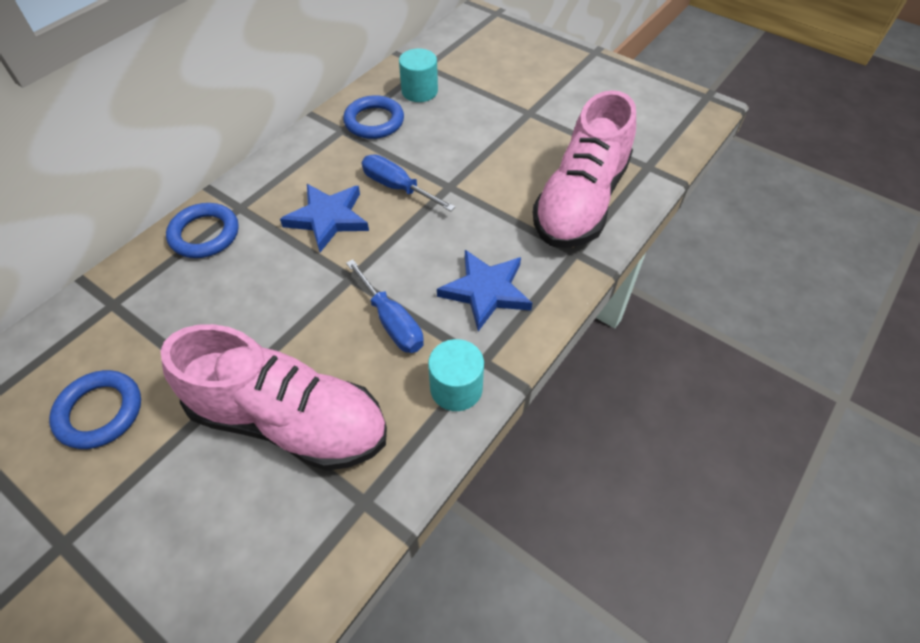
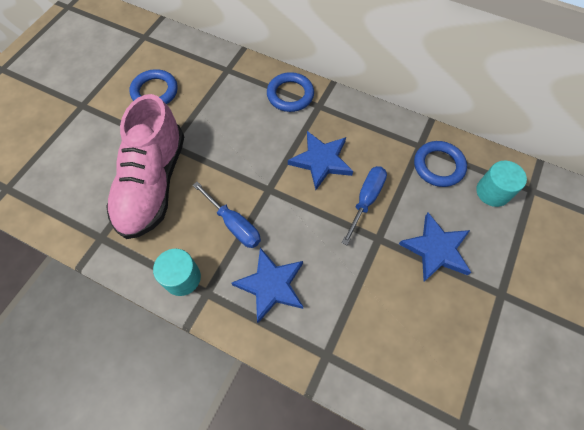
camera: 80 degrees right, 10 degrees up
blue screwdriver [346,259,424,353] -> blue screwdriver turned 90 degrees counterclockwise [193,182,261,248]
pink shoe [532,90,636,248] -> none
none -> blue star [399,213,471,282]

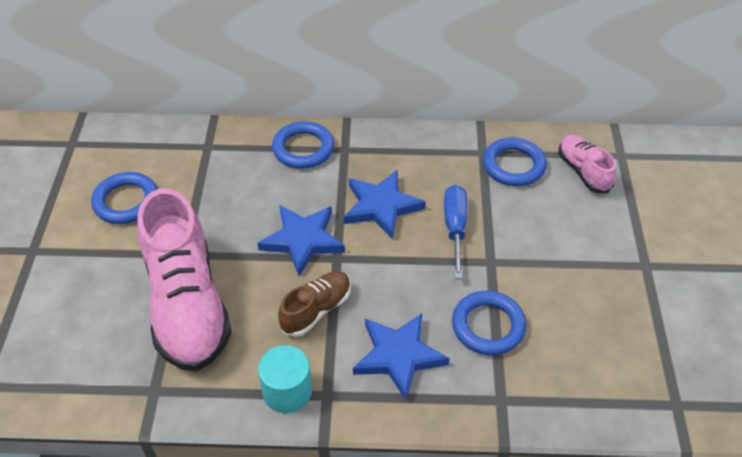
camera: 25 degrees left, 15 degrees down
blue screwdriver [193,182,261,248] -> brown shoe [278,271,351,337]
blue star [399,213,471,282] -> blue star moved to [257,205,345,276]
turquoise cylinder [476,161,527,207] -> pink shoe [559,134,616,193]
none -> blue ring [452,291,526,355]

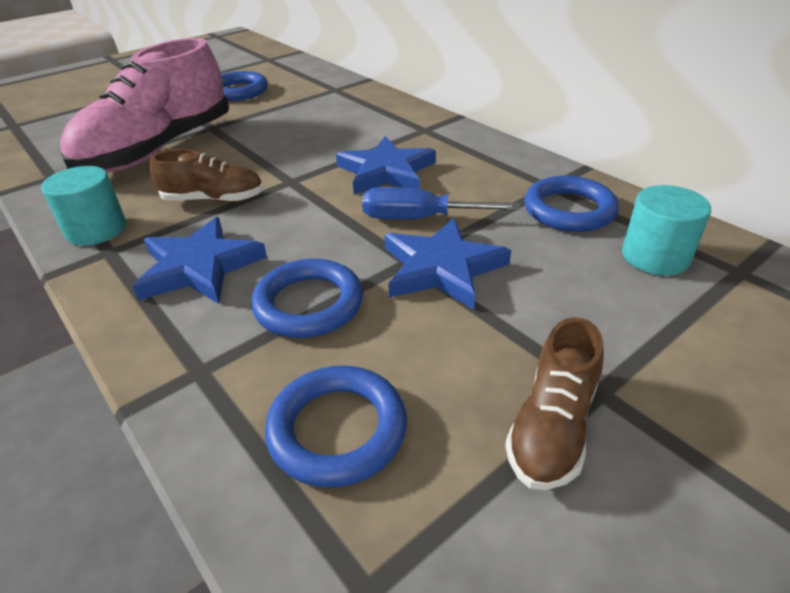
camera: 50 degrees right, 10 degrees down
blue star [257,205,345,276] -> blue star moved to [384,218,511,310]
blue ring [272,121,334,169] -> blue ring moved to [265,365,407,488]
blue screwdriver [444,185,467,279] -> blue screwdriver turned 135 degrees counterclockwise [362,187,521,219]
pink shoe [559,134,616,193] -> turquoise cylinder [622,185,711,276]
none -> brown shoe [505,317,603,490]

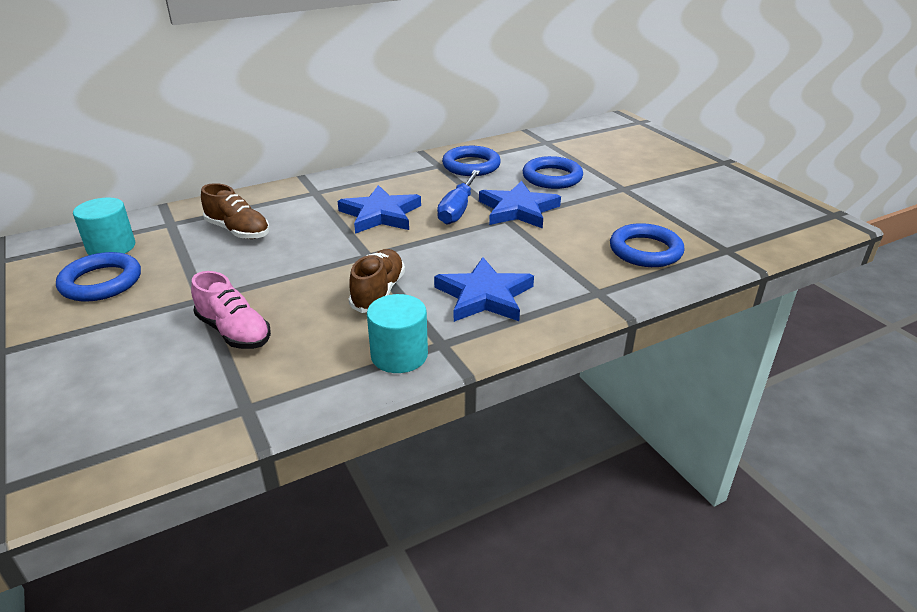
camera: 80 degrees left, 5 degrees down
pink shoe [60,38,229,172] -> pink shoe [191,271,271,349], size x0.49
blue ring [251,259,363,338] -> blue ring moved to [523,156,583,189]
brown shoe [505,317,603,490] -> brown shoe moved to [201,183,270,239]
turquoise cylinder [622,185,711,276] -> turquoise cylinder moved to [73,198,135,255]

